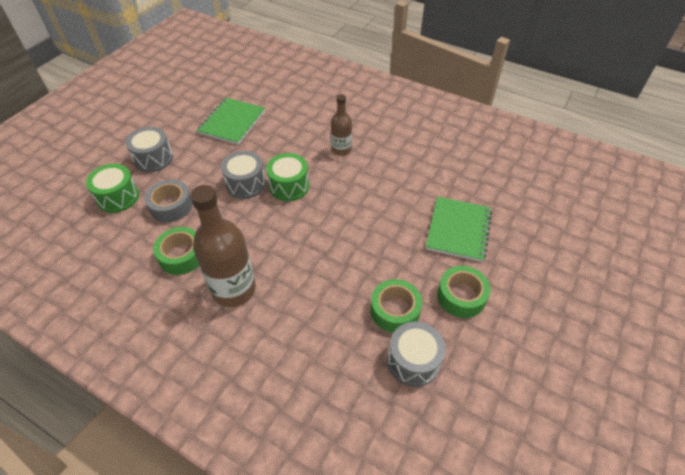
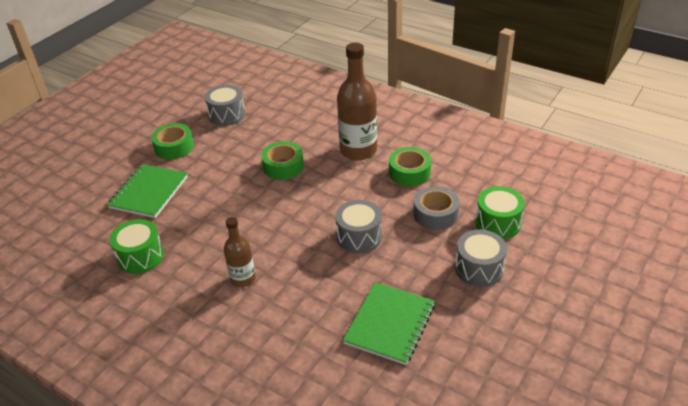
camera: 175 degrees left, 10 degrees down
green drum [266,153,309,201] -> green drum moved to [110,219,164,274]
green tape [370,279,422,333] -> green tape moved to [261,141,304,180]

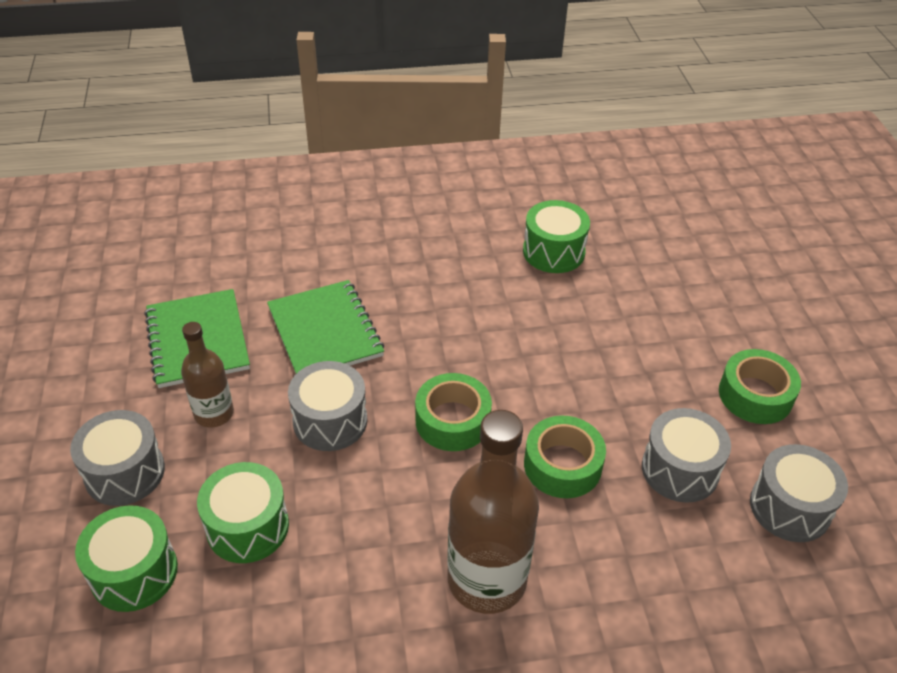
camera: 135 degrees right, 5 degrees up
green notebook [107,164,188,218] -> green notebook moved to [267,280,384,374]
brown bottle [224,217,256,287] -> brown bottle moved to [181,322,234,428]
green tape [389,147,431,187] -> green tape moved to [415,373,492,451]
grey tape [413,186,460,230] -> green drum [197,462,289,563]
none -> grey drum [642,408,731,503]

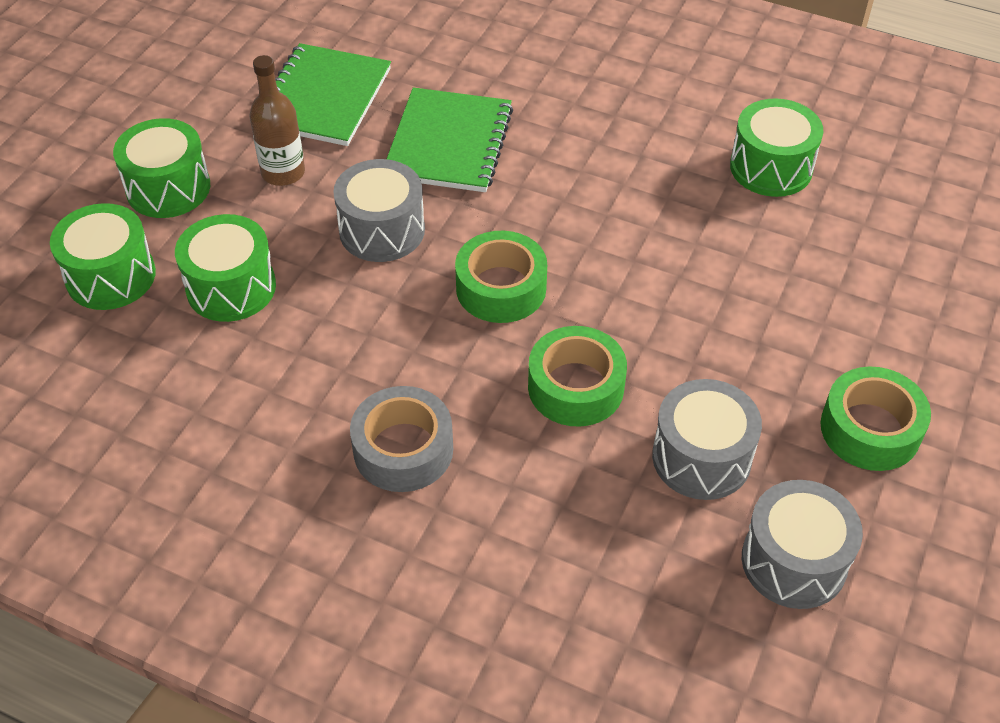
camera: 35 degrees right, 5 degrees up
grey drum [70,410,165,506] -> green drum [113,118,210,218]
brown bottle [447,410,539,614] -> grey tape [350,386,453,492]

